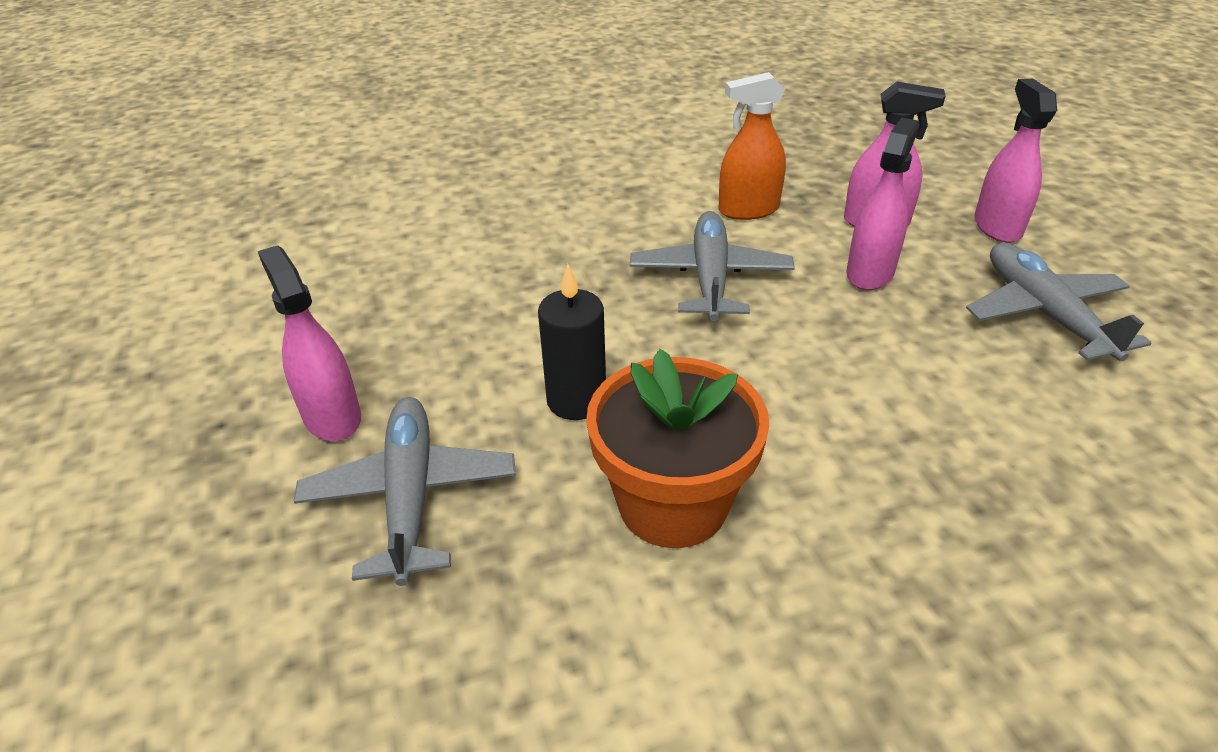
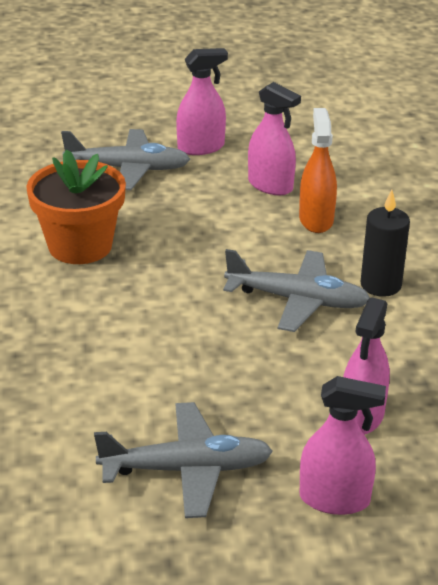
camera: 100 degrees right, 5 degrees down
black candle [538,264,606,420] -> black candle moved to [361,190,410,297]
orange spray bottle [718,72,786,220] -> orange spray bottle moved to [299,108,337,233]
pink spray bottle [846,118,920,290] -> pink spray bottle moved to [248,82,301,195]

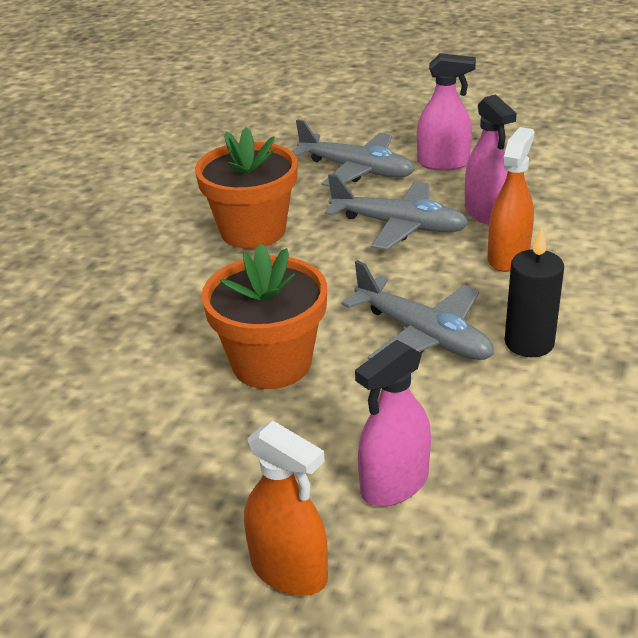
camera: 30 degrees right, 0 degrees up
grey plane [94,402,273,518] -> grey plane moved to [325,174,469,251]
pink spray bottle [300,376,386,515] -> orange spray bottle [244,421,328,596]
none -> orange flower pot [201,244,327,389]

